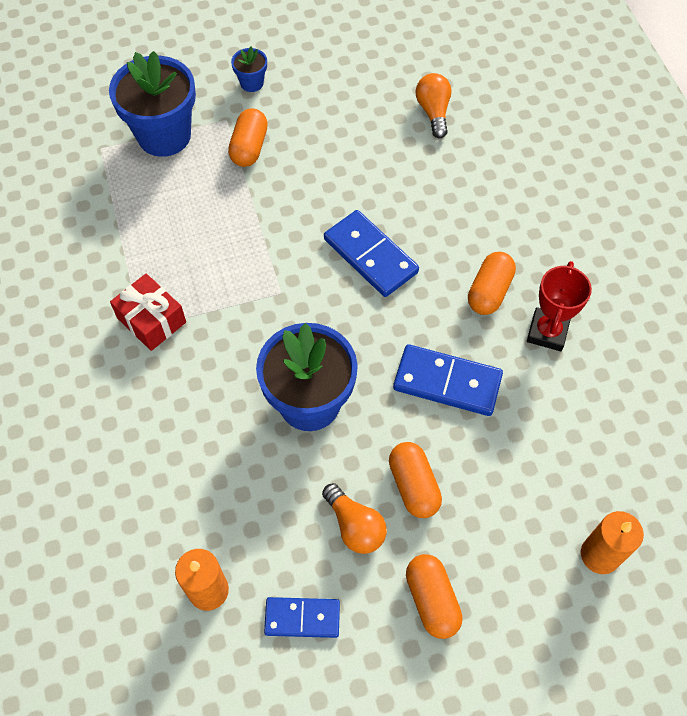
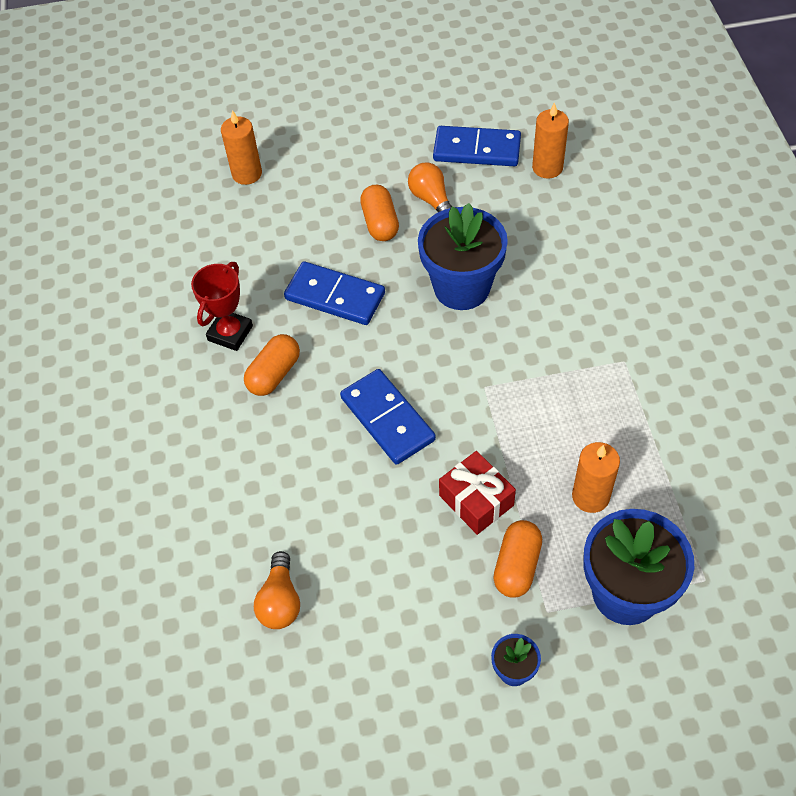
camera: 170 degrees left, 5 degrees down
red gift [110,274,186,351] -> red gift moved to [439,451,516,535]
blue domino [264,597,340,638] -> blue domino [433,126,521,166], size x1.55
orange capsule [406,554,463,639] -> none
none -> orange candle [572,442,620,513]

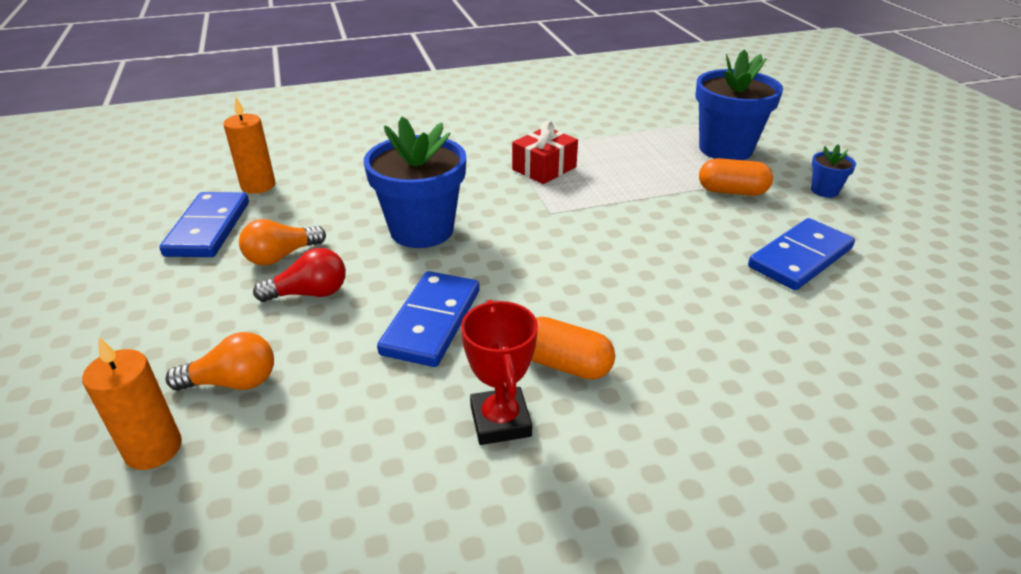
camera: 100 degrees left, 20 degrees down
red trophy [191,262,253,351] -> red trophy turned 60 degrees clockwise [461,300,538,445]
orange light bulb [254,551,300,629] -> orange light bulb moved to [165,332,274,391]
blue domino [340,369,436,465] -> blue domino moved to [748,218,855,290]
orange capsule [360,185,399,241] -> red light bulb [253,248,346,302]
red gift [439,451,516,535] -> red gift moved to [512,121,578,184]
orange candle [572,442,620,513] -> none

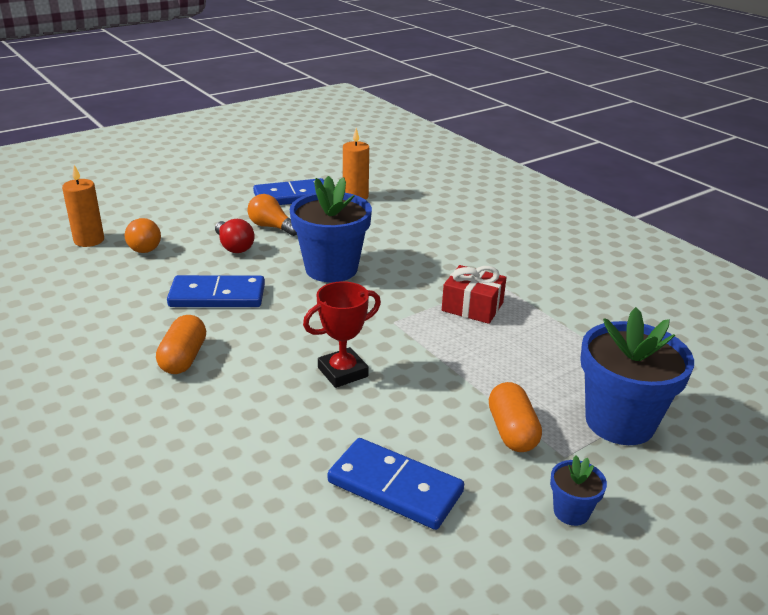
camera: 70 degrees right, 5 degrees down
red trophy [461,300,538,445] -> red trophy moved to [303,281,381,388]

